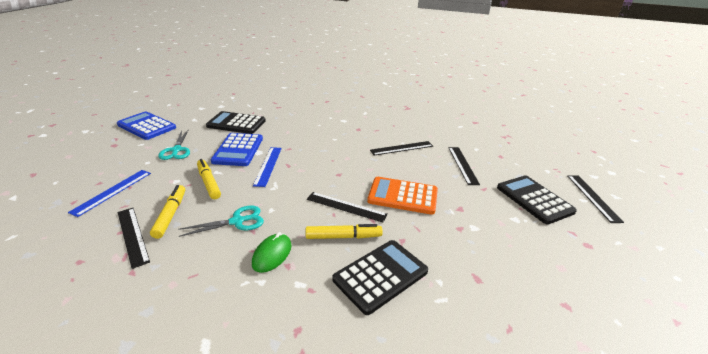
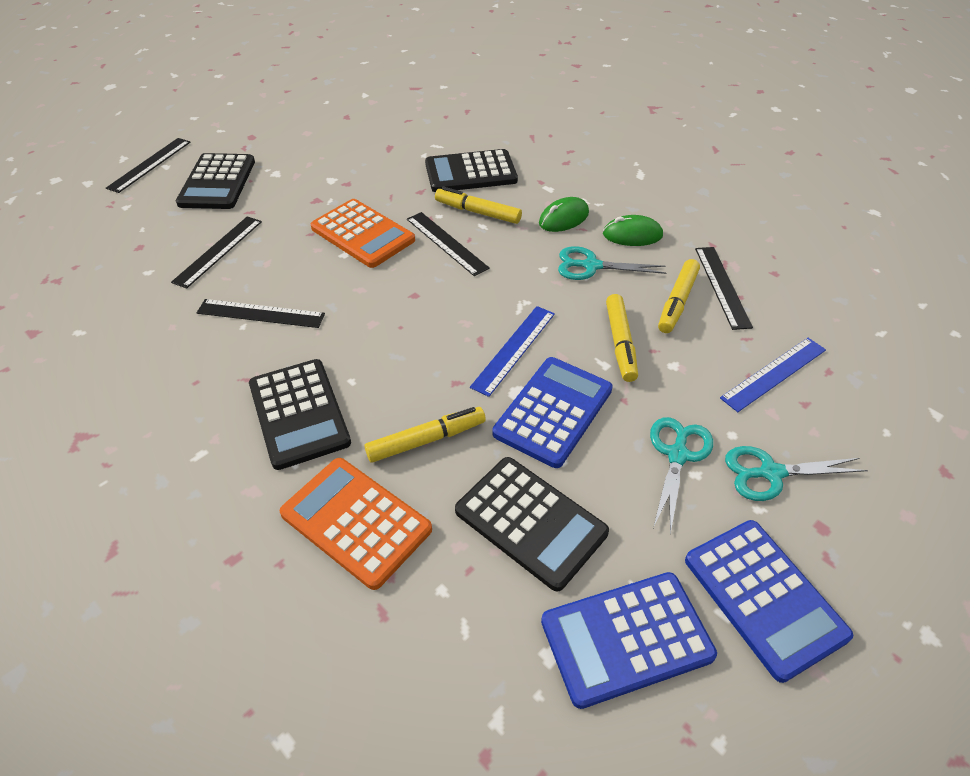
camera: 150 degrees left, 15 degrees up
none -> black calculator [249,359,351,470]
none -> orange calculator [280,458,432,590]
none -> yellow marker [364,407,486,463]
none -> blue calculator [541,572,717,709]
none -> green mouse [603,215,663,246]
none -> turquoise scissors [725,446,868,501]

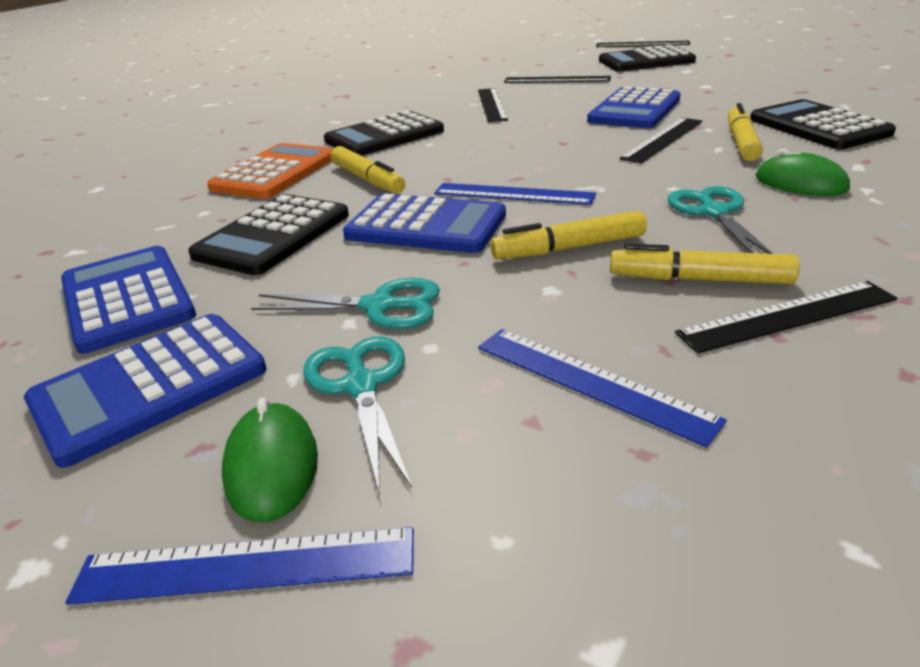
camera: 80 degrees right, 15 degrees down
orange calculator [311,199,415,268] -> blue calculator [587,86,681,128]
green mouse [603,215,663,246] -> green mouse moved to [222,398,318,522]
none -> blue ruler [65,527,414,605]

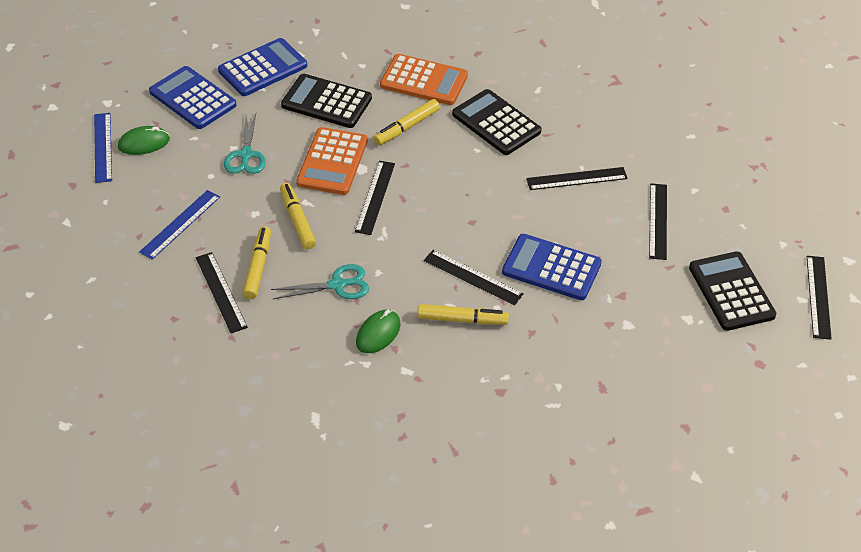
camera: 80 degrees right, 15 degrees up
turquoise scissors [304,336,412,494] -> none
blue calculator [343,194,506,253] -> orange calculator [296,127,368,195]
blue ruler [434,183,596,205] -> black ruler [355,161,395,235]
black calculator [750,99,896,149] -> none

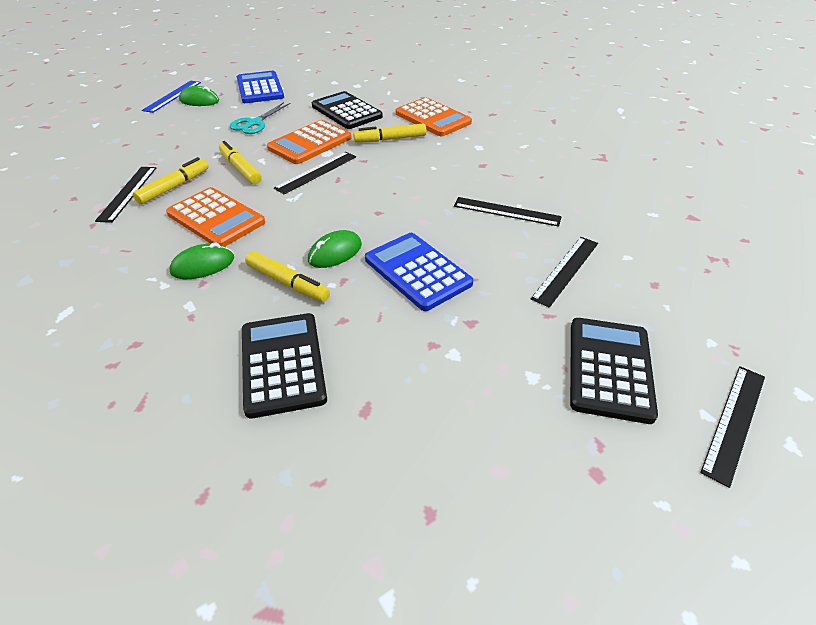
camera: 30 degrees right, 5 degrees down
blue ruler [139,190,220,260] -> none
blue calculator [218,38,307,96] -> none
turquoise scissors [271,264,369,299] -> orange calculator [166,187,265,246]
yellow marker [280,183,316,250] -> yellow marker turned 45 degrees counterclockwise [219,141,262,184]
black ruler [424,250,523,305] -> green mouse [308,230,362,268]
black calculator [452,89,542,155] -> black calculator moved to [242,313,327,419]

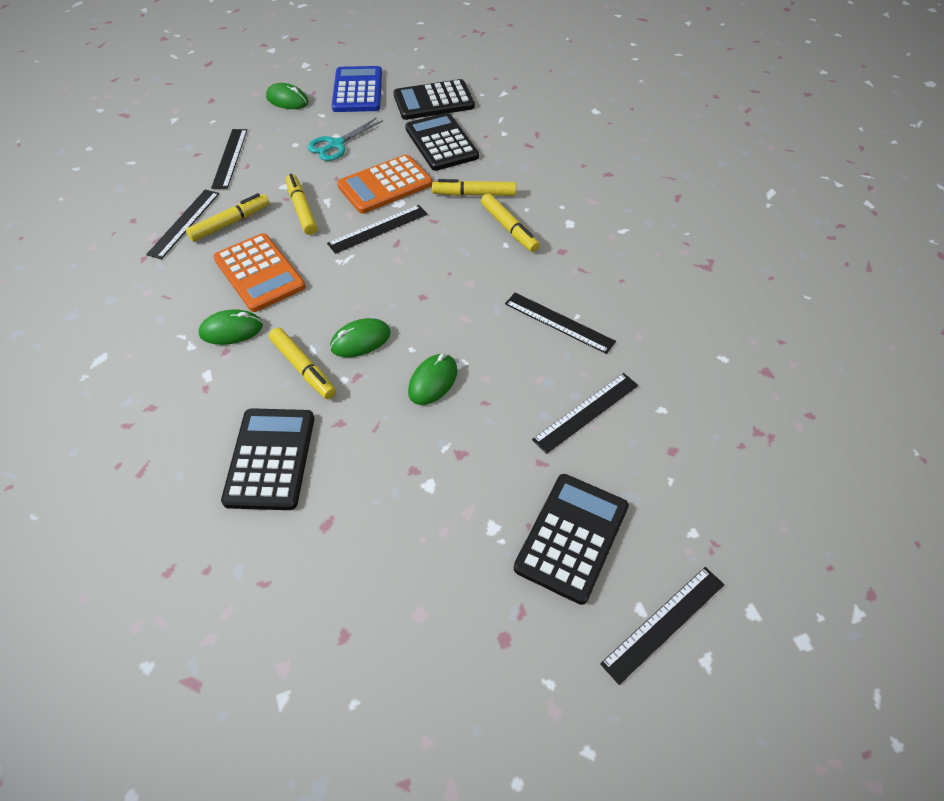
camera: 15 degrees right, 10 degrees up
blue ruler [142,81,201,113] -> none
blue calculator [365,233,473,311] -> green mouse [408,354,458,405]
orange calculator [396,97,472,136] -> none
none -> black ruler [211,129,247,189]
none -> black calculator [394,79,475,120]
none -> yellow marker [481,193,540,252]

